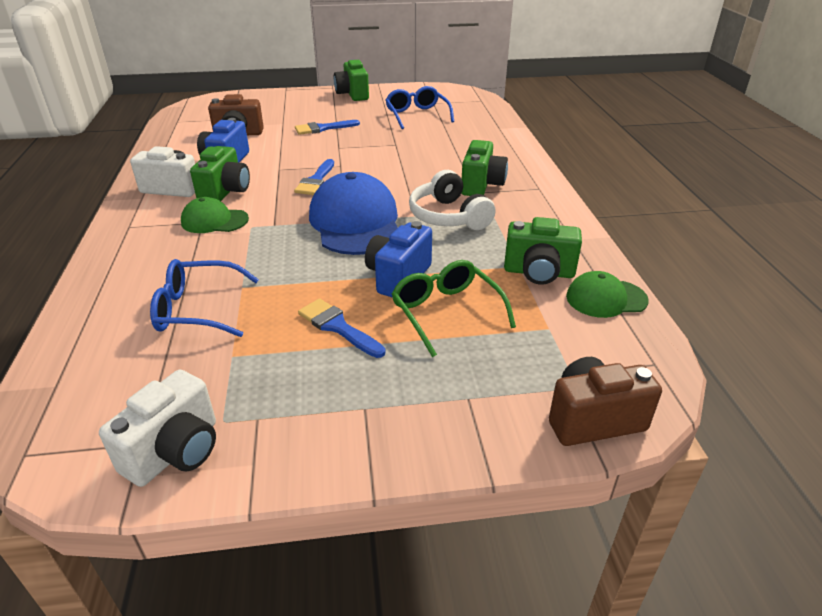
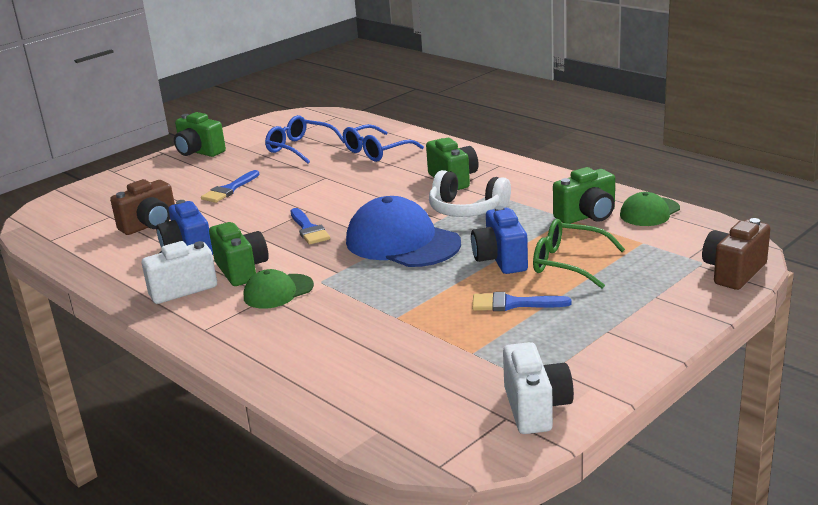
camera: 35 degrees left, 10 degrees down
blue glasses [150,259,259,337] -> blue glasses moved to [343,124,424,162]

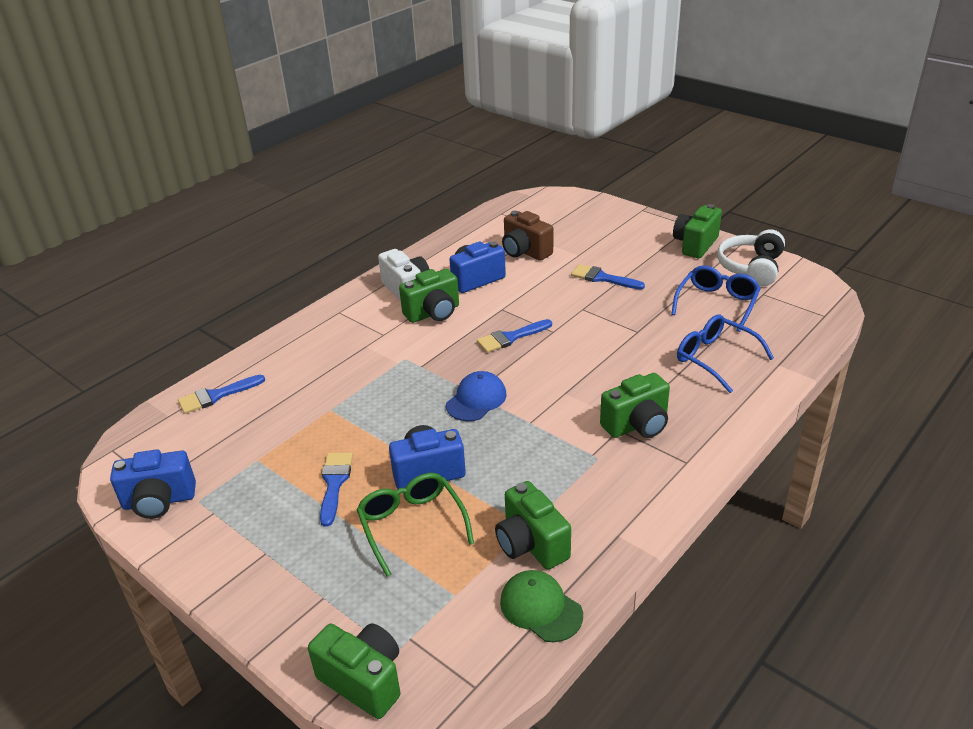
camera: 85 degrees right, 10 degrees up
green cap [244,269,314,309] -> none
blue cap [346,196,461,267] -> blue cap [446,371,507,421], size x0.55
white headphones [429,170,511,217] -> white headphones moved to [717,229,785,287]
white camera [503,342,574,434] -> blue camera [110,449,196,519]
green glasses [533,219,625,288] -> green glasses turned 45 degrees counterclockwise [356,473,474,577]
brown camera [702,218,770,290] -> green camera [308,624,401,719]
none -> blue brush [178,375,265,414]

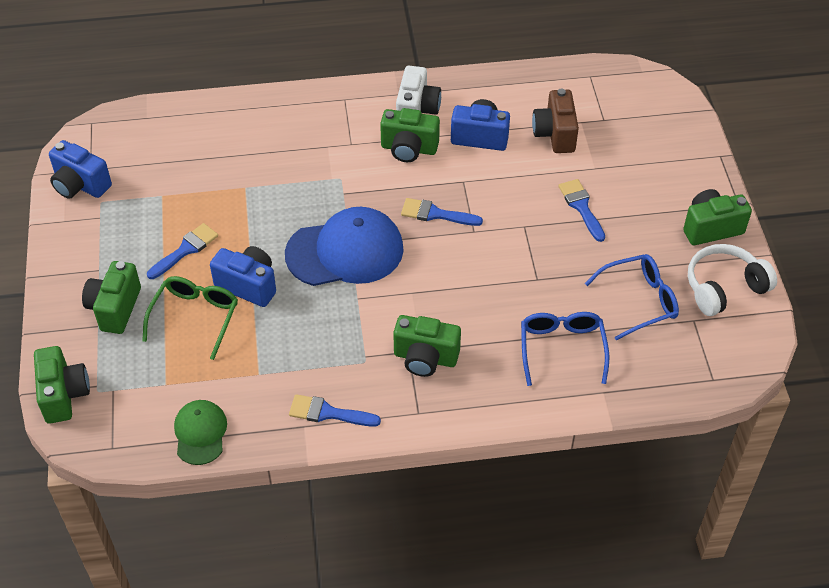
camera: 40 degrees right, 15 degrees up
blue brush [178,375,265,414] -> blue brush moved to [289,394,381,427]
blue cap [446,371,507,421] -> blue cap [285,207,404,286], size x1.83
green camera [495,481,571,570] -> green camera moved to [82,261,141,334]

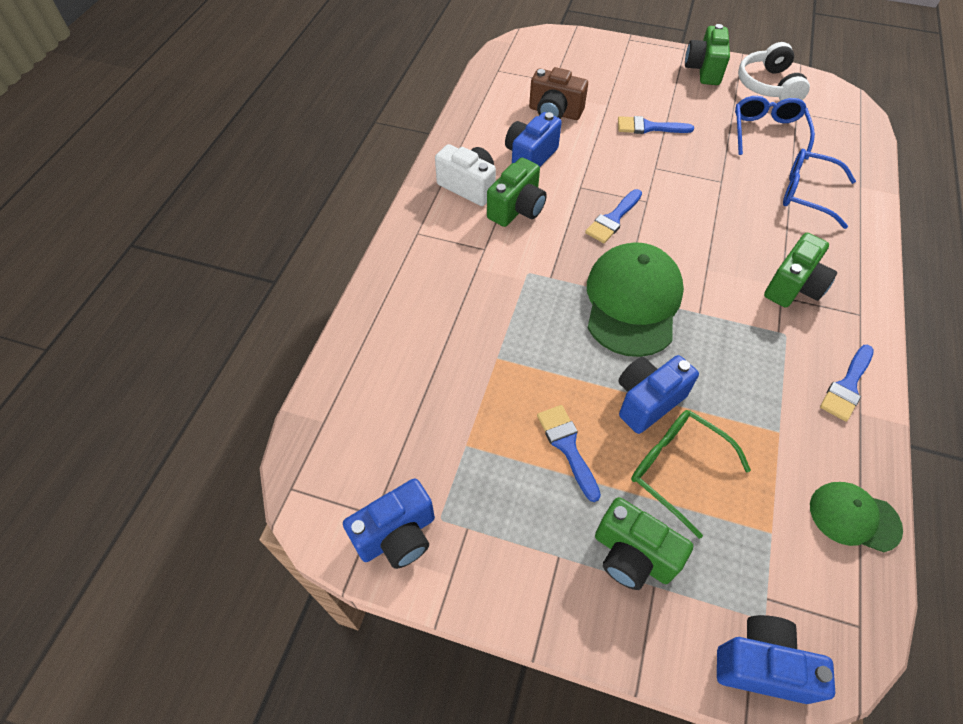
camera: 65 degrees left, 5 degrees up
green camera [34,346,90,424] -> blue camera [717,615,835,704]
blue cap [285,207,404,286] -> green cap [587,242,684,357]

